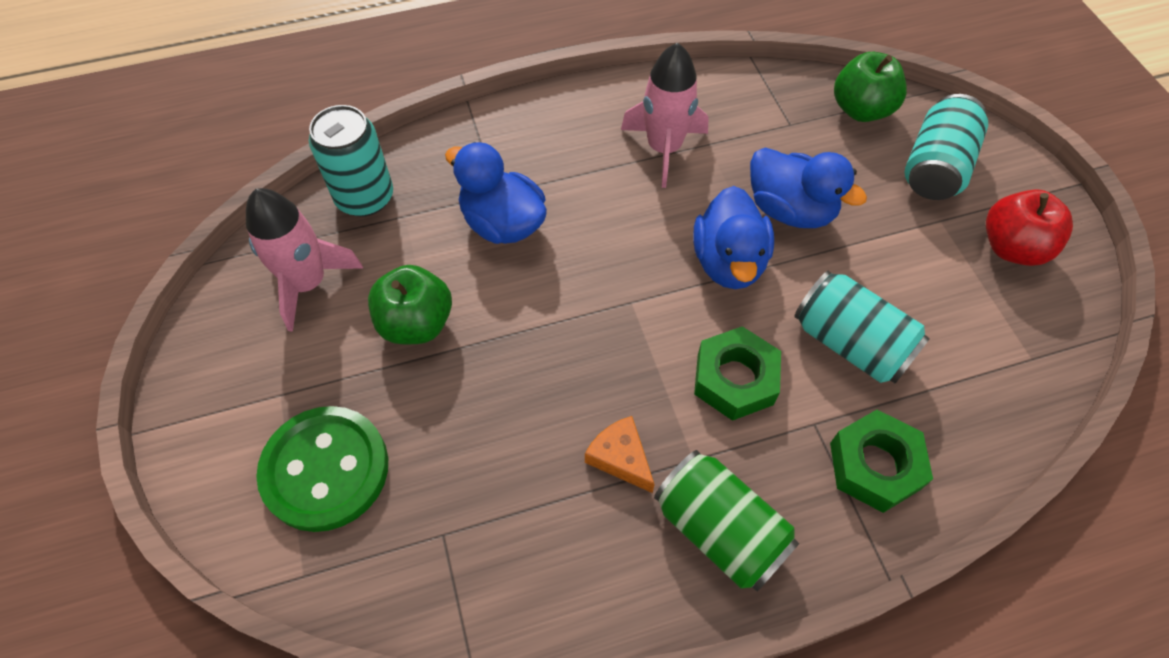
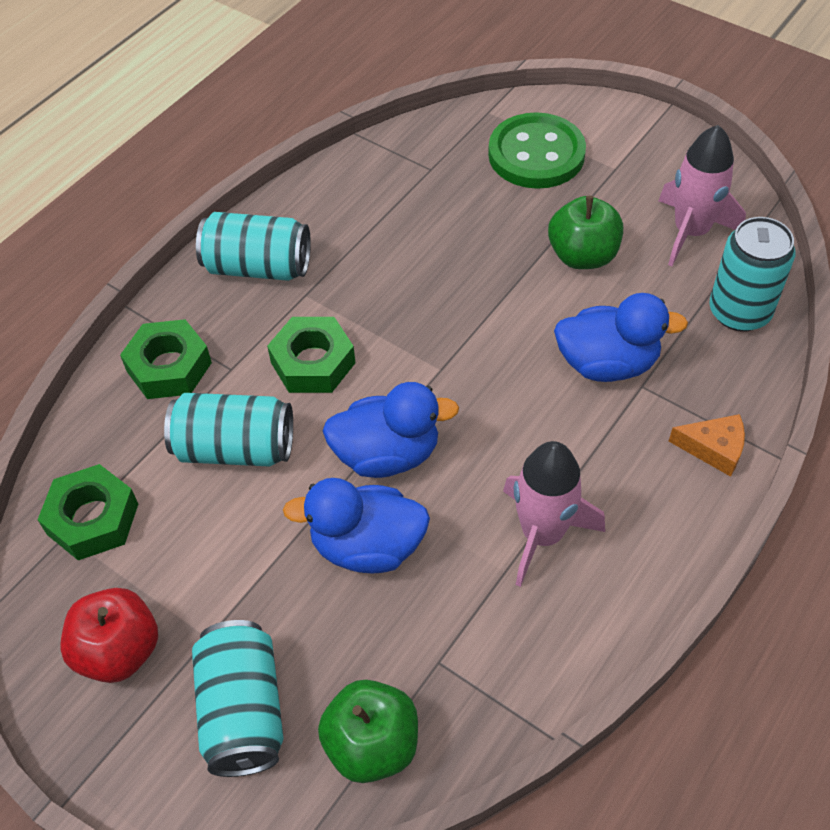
camera: 145 degrees right, 5 degrees down
orange cheese [585,416,655,493] -> orange cheese moved to [669,414,745,477]
green can [654,450,799,592] -> turquoise can [196,212,311,281]
blue duck [693,186,774,289] -> blue duck turned 120 degrees clockwise [323,382,459,478]
none -> green nut [38,464,138,560]

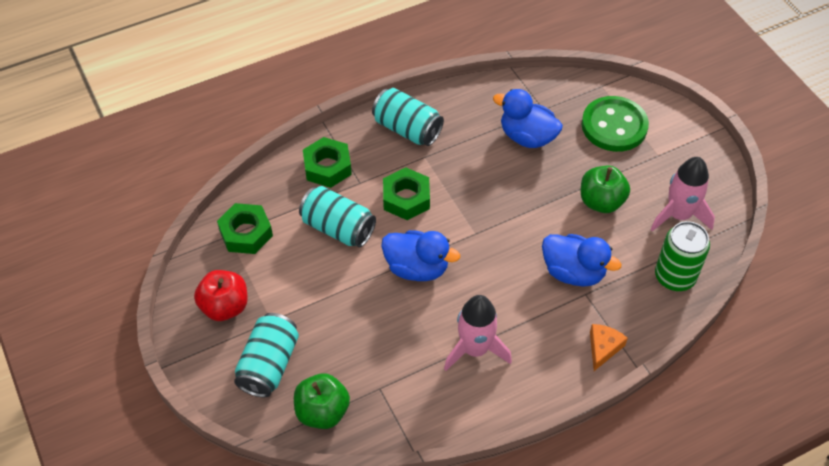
camera: 25 degrees right, 0 degrees up
blue duck [283,478,430,573] -> blue duck moved to [493,89,563,148]
orange cheese [669,414,745,477] -> orange cheese turned 105 degrees counterclockwise [590,324,628,371]
turquoise can [709,217,795,332] -> green can [655,221,710,291]

